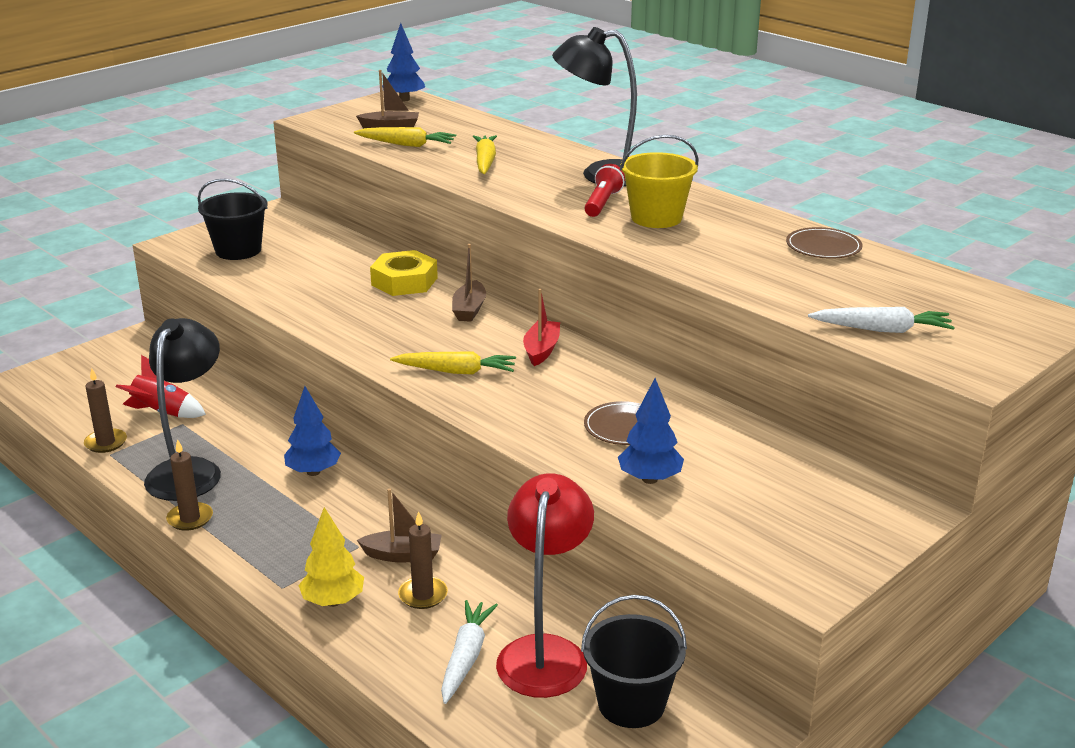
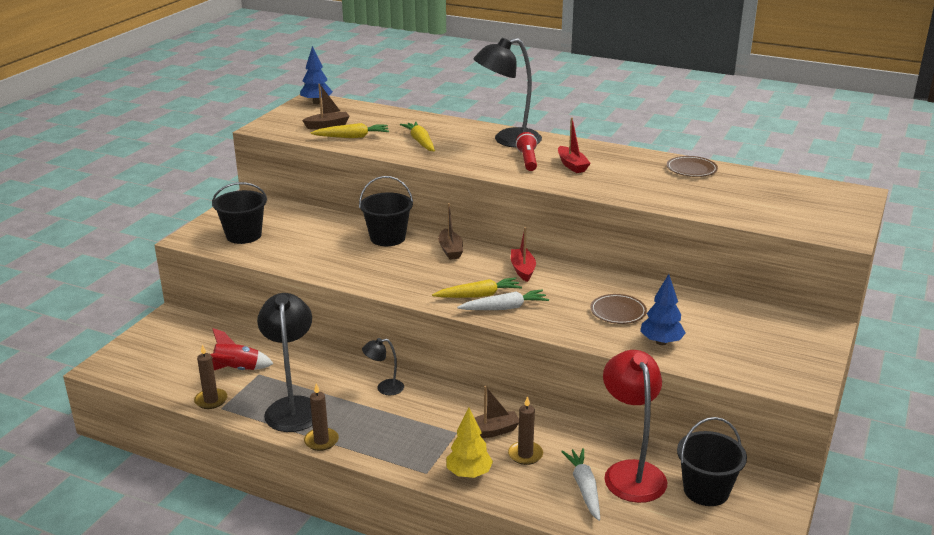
camera: 20 degrees left, 0 degrees up
blue tree [284,386,341,476] -> black lamp [362,338,404,395]
yellow nut [370,250,438,296] -> black bucket [359,176,413,246]
yellow bucket [620,135,698,228] -> red boat [558,117,591,173]
white carrot [808,307,955,333] -> white carrot moved to [457,289,549,310]

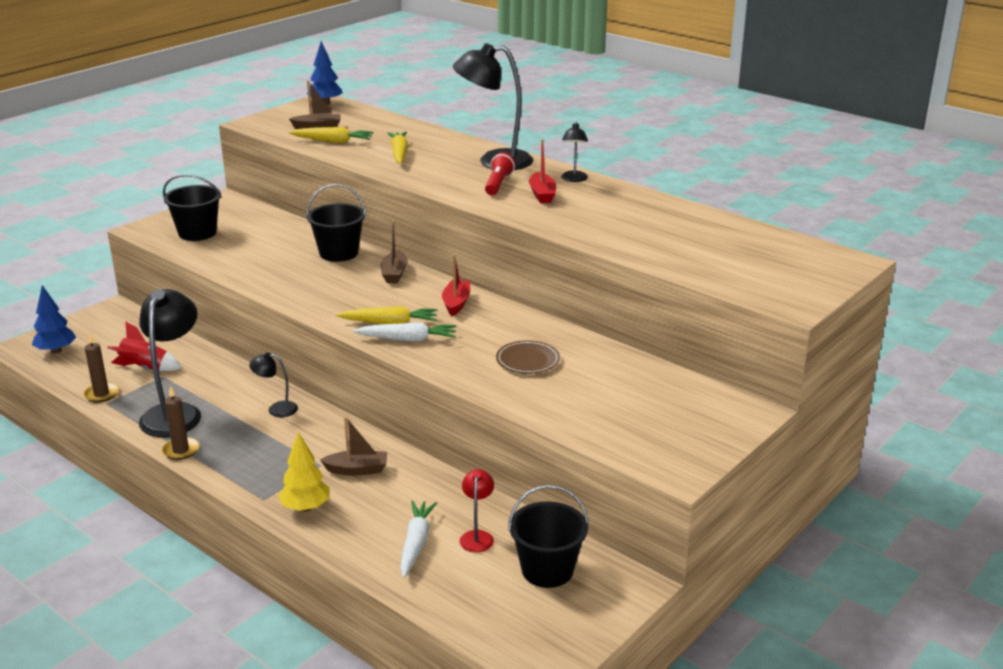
camera: 15 degrees right, 0 degrees up
brown candle [508,396,543,465] -> none
red lamp [603,350,667,503] -> red lamp [460,469,494,553], size x0.49
blue tree [640,274,686,345] -> blue tree moved to [32,285,76,354]
brown plate [667,156,718,177] -> none
none -> black lamp [561,121,588,182]

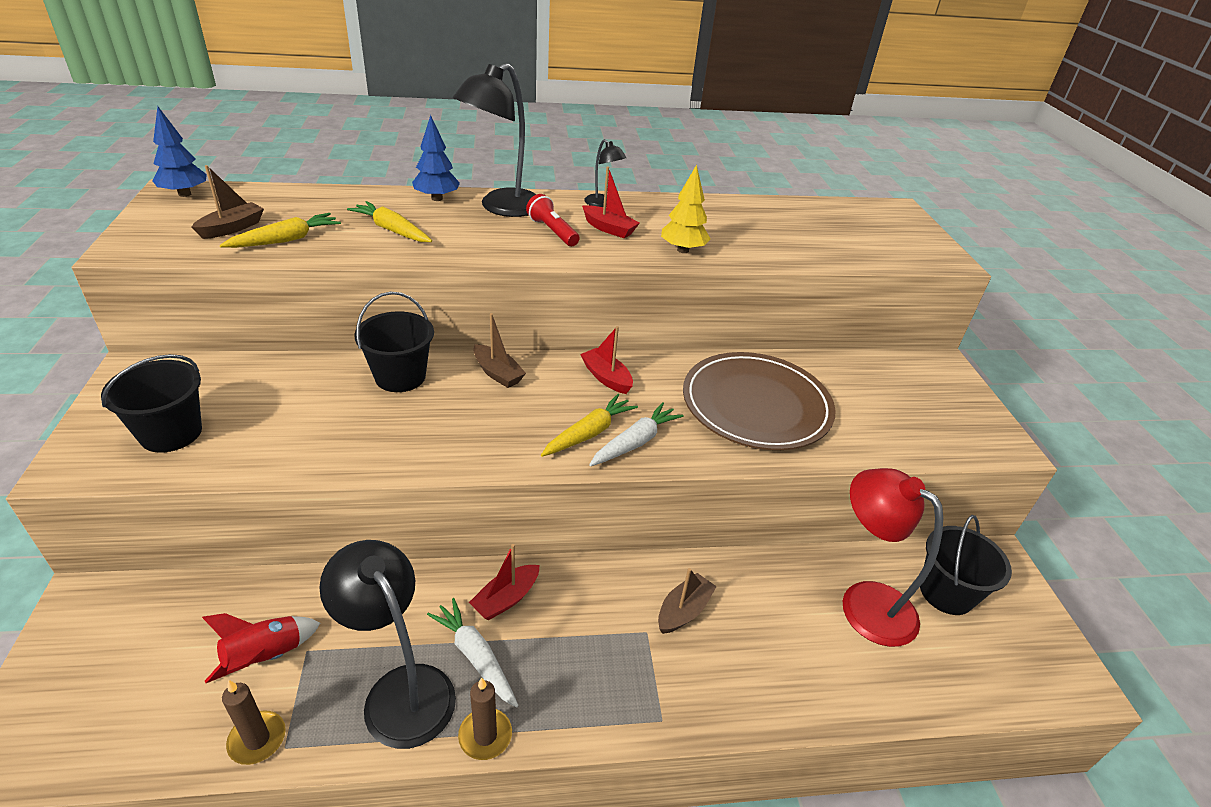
camera: 50 degrees left, 10 degrees up
blue tree [32,285,76,354] -> blue tree moved to [412,115,460,201]
black lamp [249,352,298,417] -> red boat [469,544,539,620]
yellow tree [278,432,330,512] -> yellow tree moved to [661,165,711,253]
white carrot [400,500,437,578] -> white carrot moved to [427,598,519,708]
red lamp [460,469,494,553] -> red lamp [843,468,943,647], size x2.05
brown plate [496,340,560,374] -> brown plate [683,352,836,450], size x2.19

